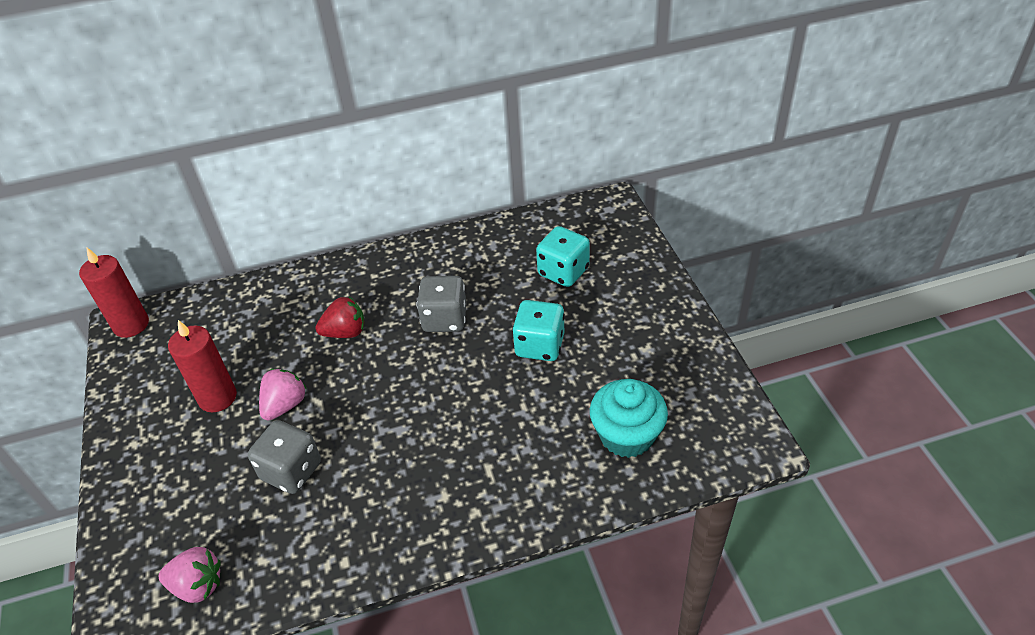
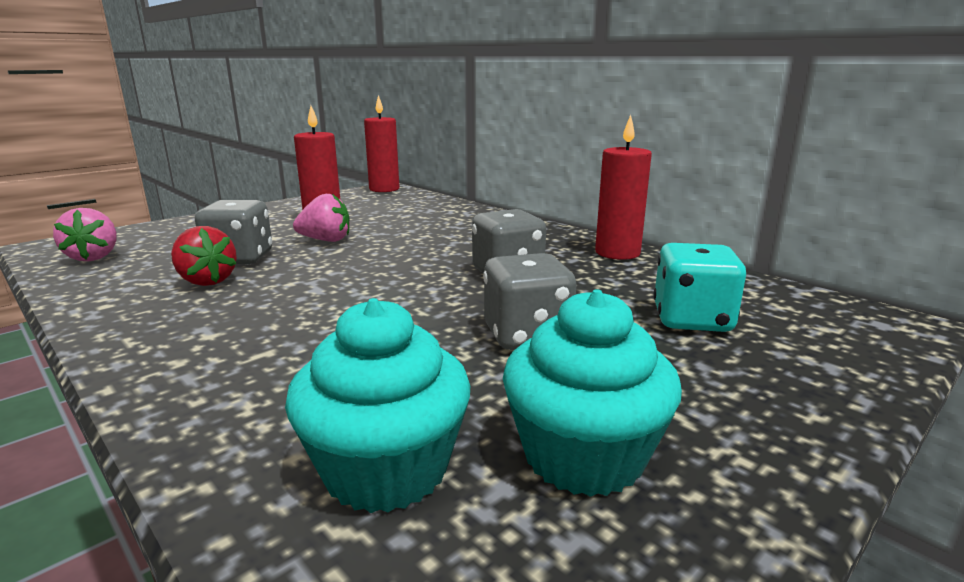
camera: 60 degrees right, 25 degrees down
red strawberry [315,297,365,338] -> red strawberry moved to [171,226,237,286]
turquoise dice [512,300,565,361] -> grey dice [483,253,576,350]
none -> turquoise cupcake [503,289,682,497]
none -> red candle [595,115,652,260]

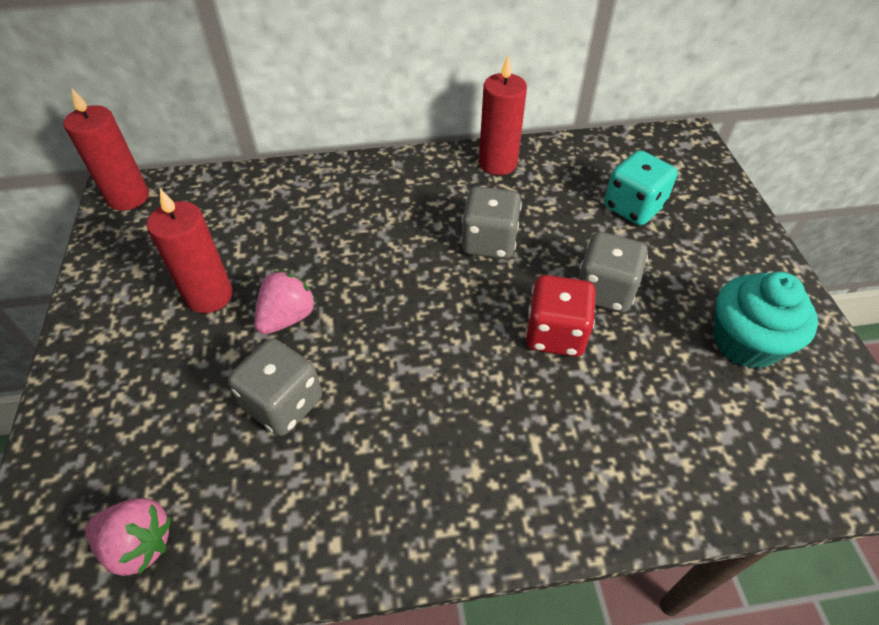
camera: 55 degrees left, 30 degrees up
red strawberry [171,226,237,286] -> none
turquoise cupcake [285,298,470,513] -> none
none -> red dice [525,275,596,357]

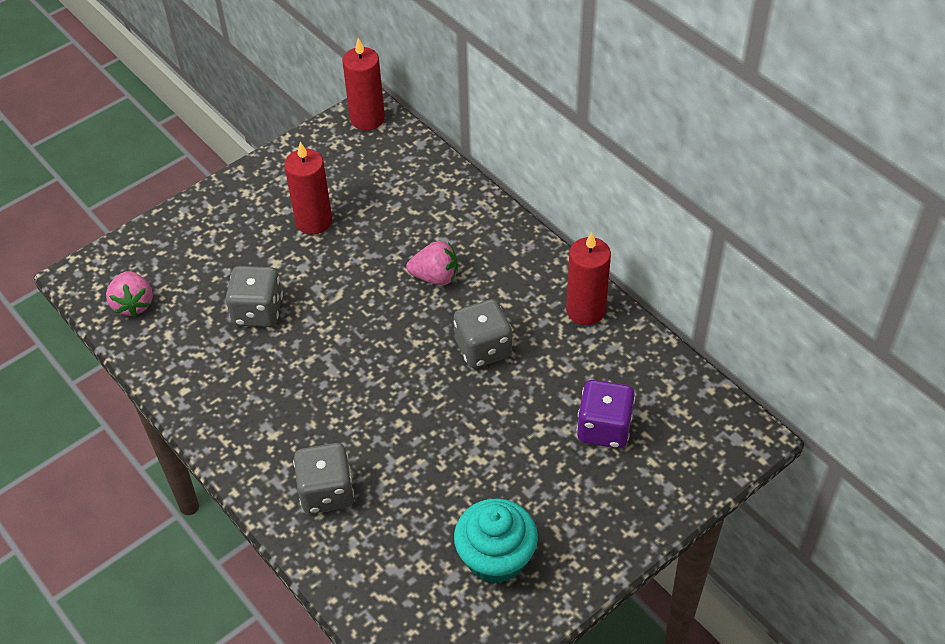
camera: 60 degrees right, 0 degrees up
pink strawberry [254,271,316,334] -> pink strawberry moved to [406,241,458,285]
red dice [525,275,596,357] -> none
grey dice [578,232,648,313] -> grey dice moved to [293,443,354,514]
turquoise dice [604,150,678,225] -> purple dice [577,380,635,449]

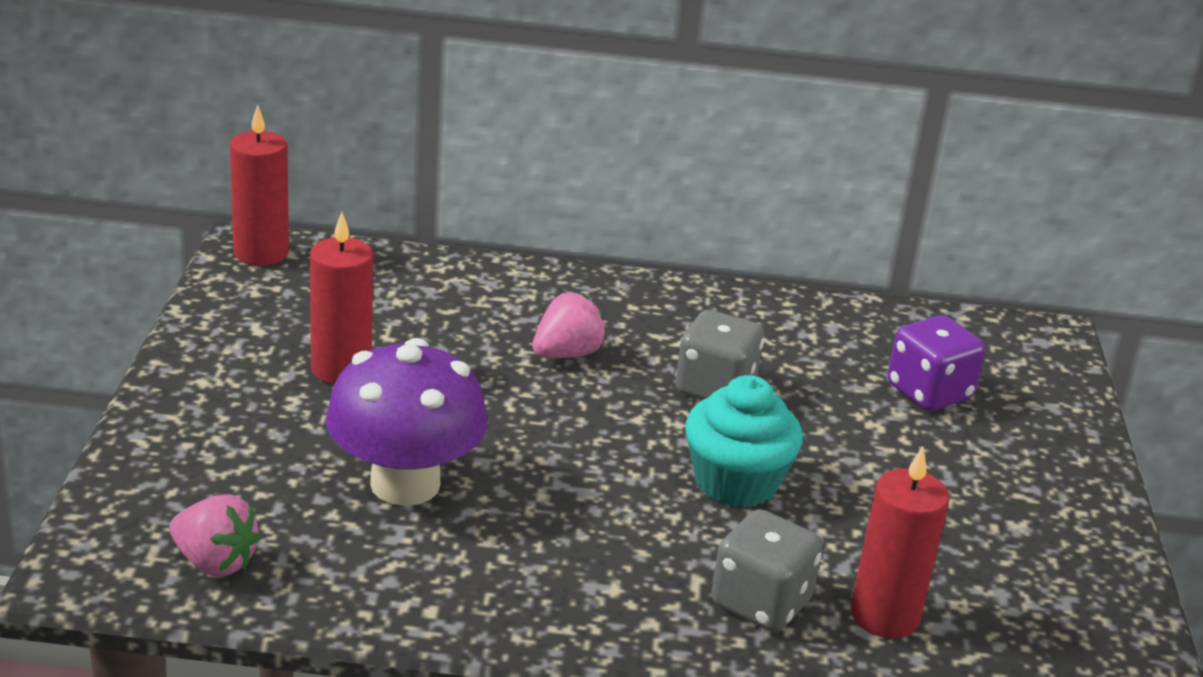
camera: 50 degrees left, 20 degrees down
grey dice [226,266,283,327] -> purple mushroom [326,338,488,506]
turquoise cupcake [454,498,538,584] -> turquoise cupcake moved to [685,375,803,508]
red candle [566,232,611,325] -> red candle moved to [851,447,950,638]

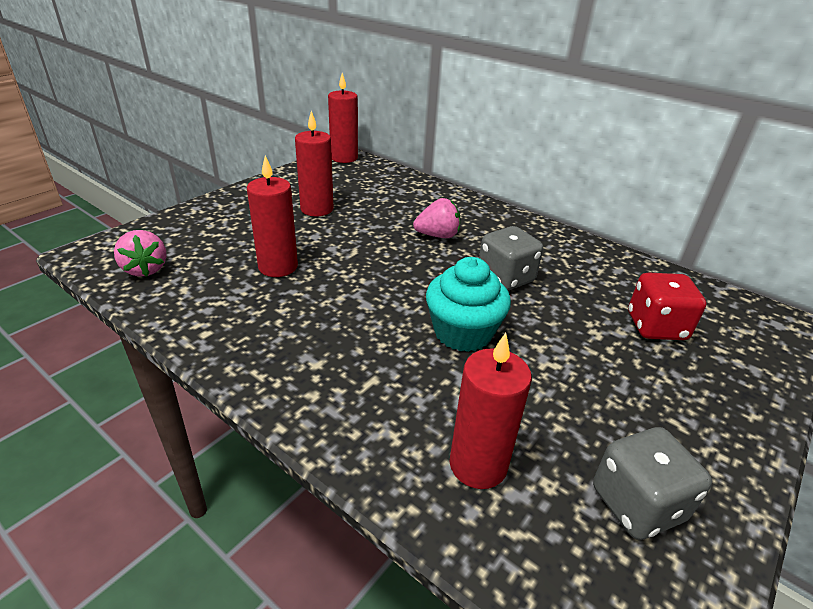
camera: 35 degrees right, 5 degrees up
purple mushroom [326,338,488,506] -> red candle [247,155,298,277]
grey dice [711,509,823,632] -> grey dice moved to [593,427,712,540]
purple dice [888,315,985,411] -> red dice [628,272,706,340]

